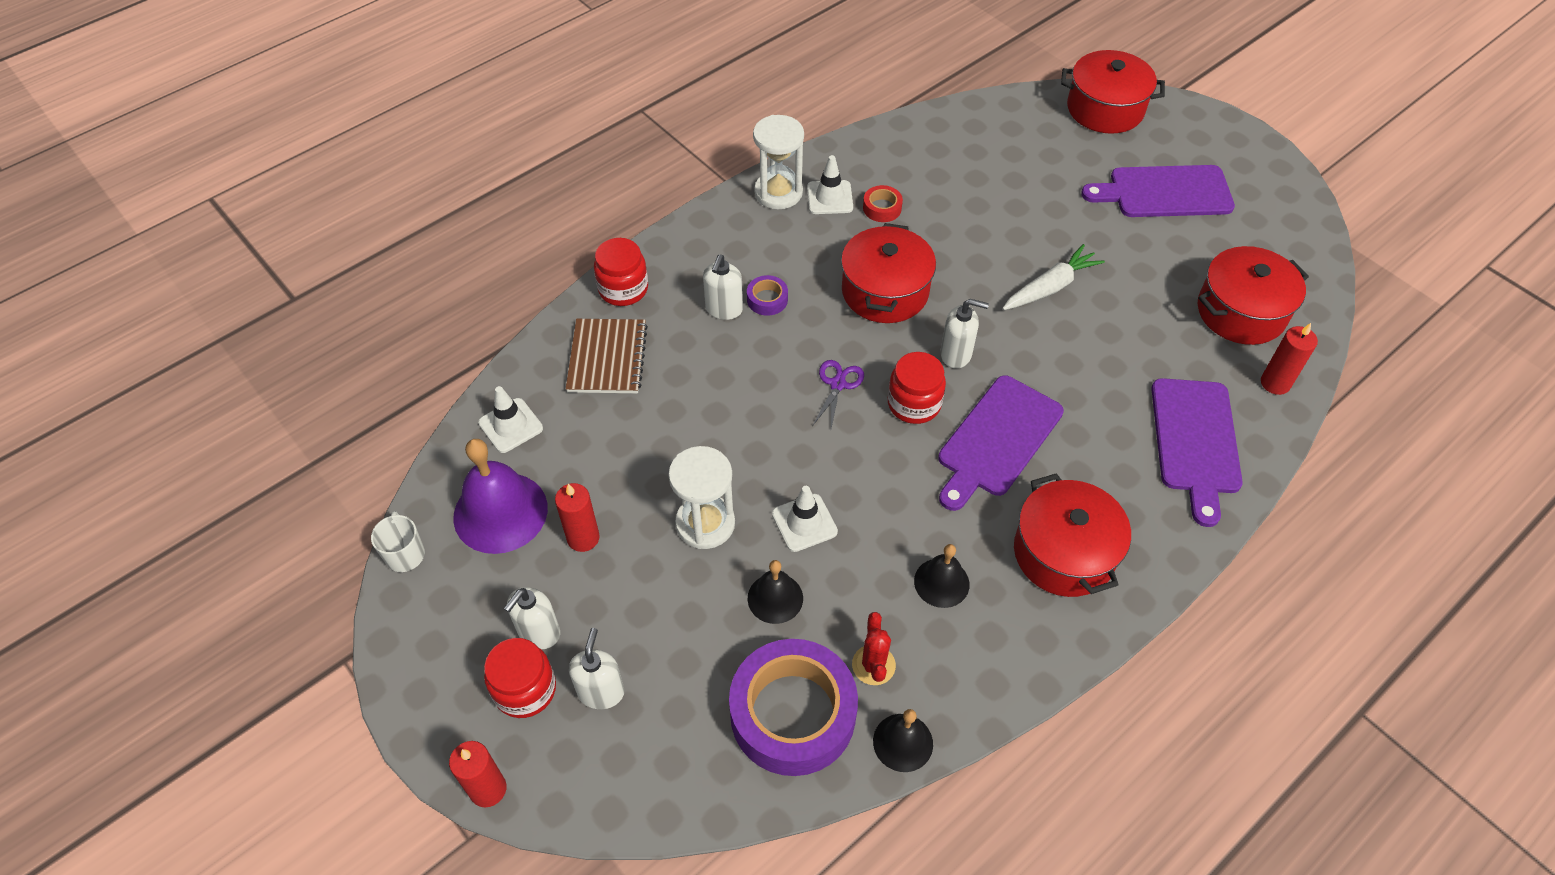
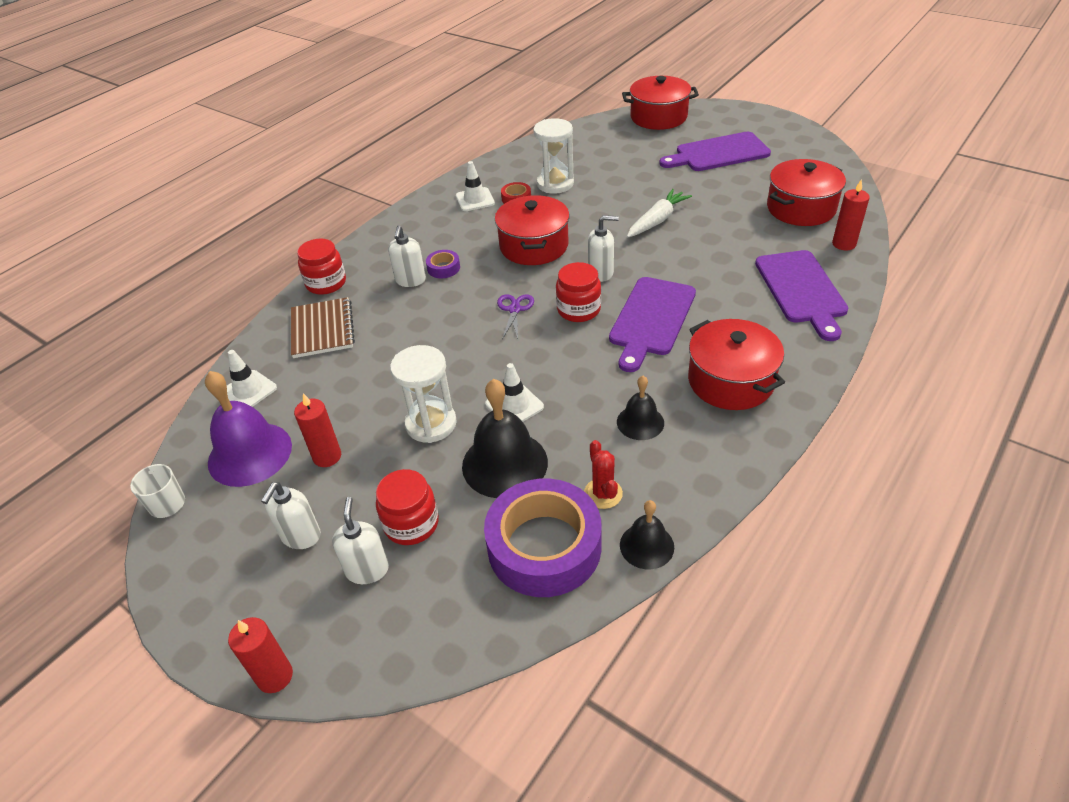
camera: 10 degrees left, 10 degrees down
red jar [484,638,556,718] -> red jar moved to [376,469,439,545]
black bell [748,560,803,624] -> black bell [462,379,548,498], size x1.76
white hourglass [753,115,804,209] -> white hourglass moved to [533,118,574,194]

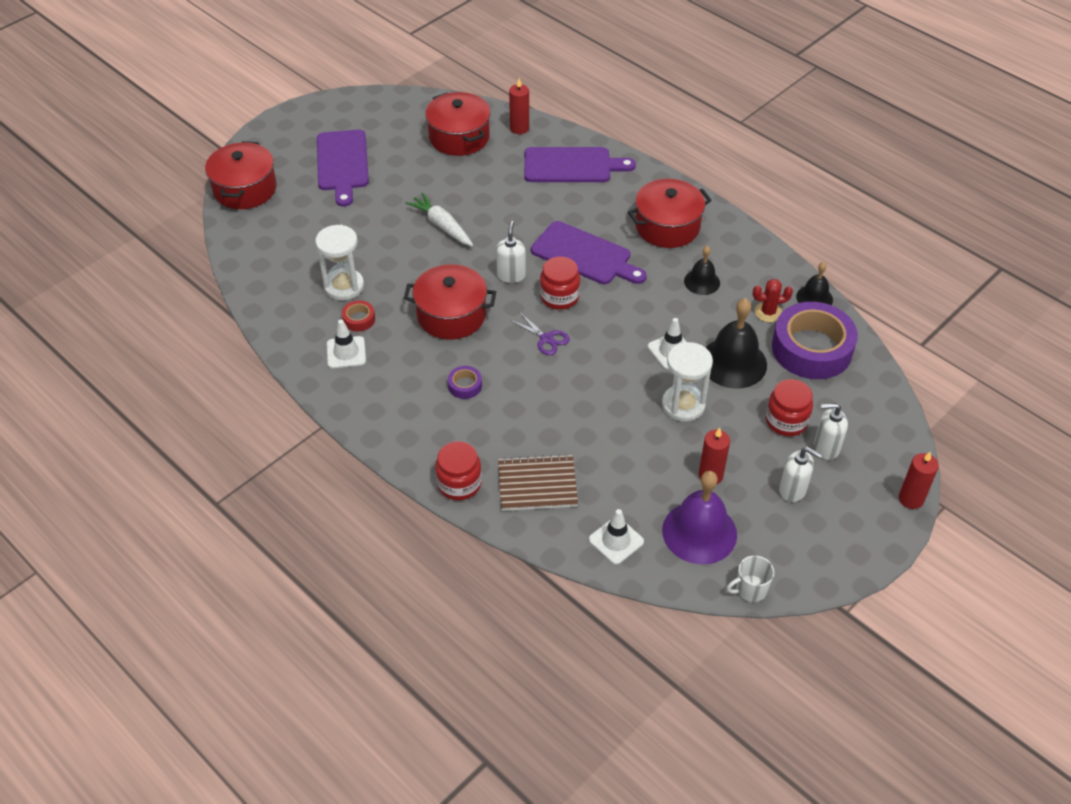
camera: 85 degrees left, 5 degrees up
white soap dispenser [388,225,426,287] -> none
purple scissors [497,294,534,339] -> purple scissors turned 150 degrees counterclockwise [510,313,570,355]

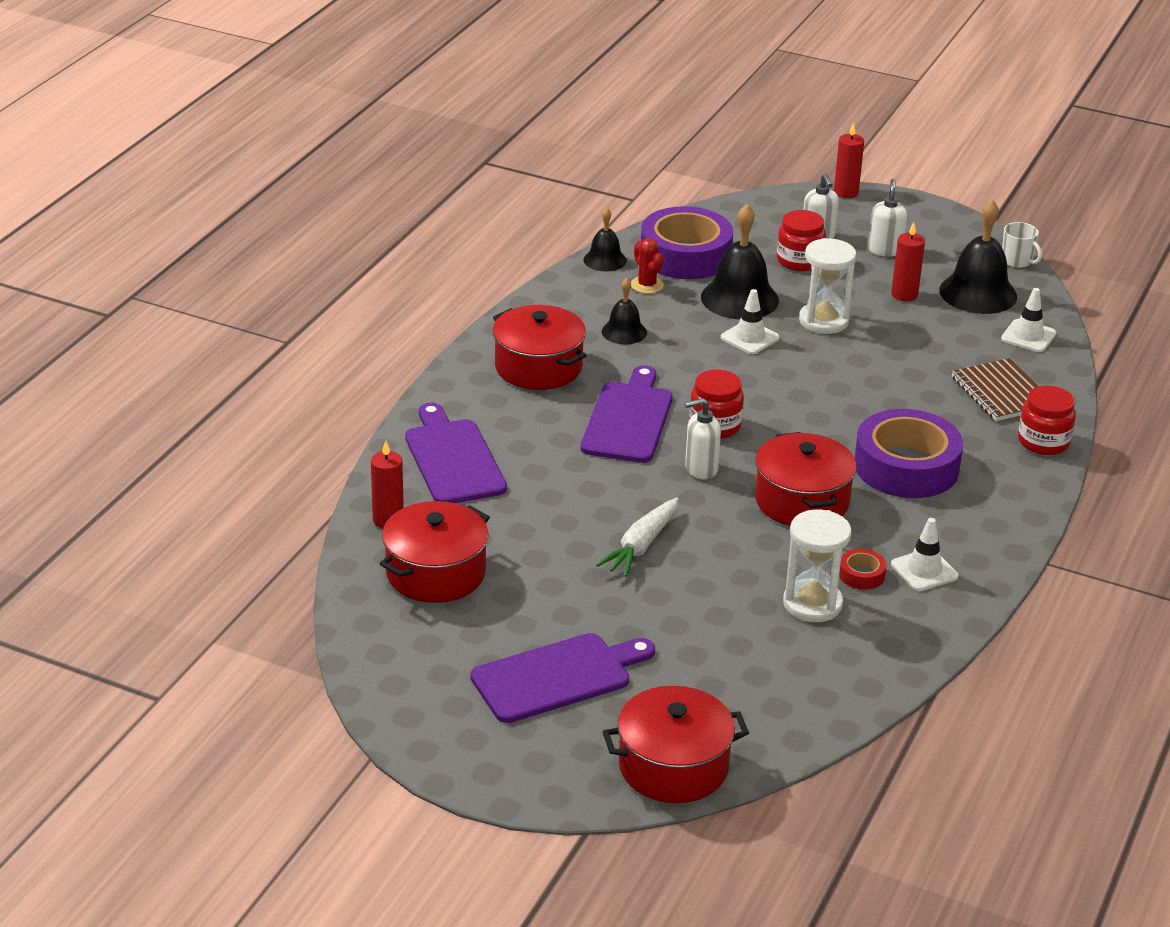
camera: 110 degrees left, 15 degrees down
purple tape [448,366,482,399] -> purple tape [855,409,963,498], size x2.42
purple scissors [510,313,570,355] -> none
purple bell [662,471,737,564] -> black bell [939,199,1017,314]

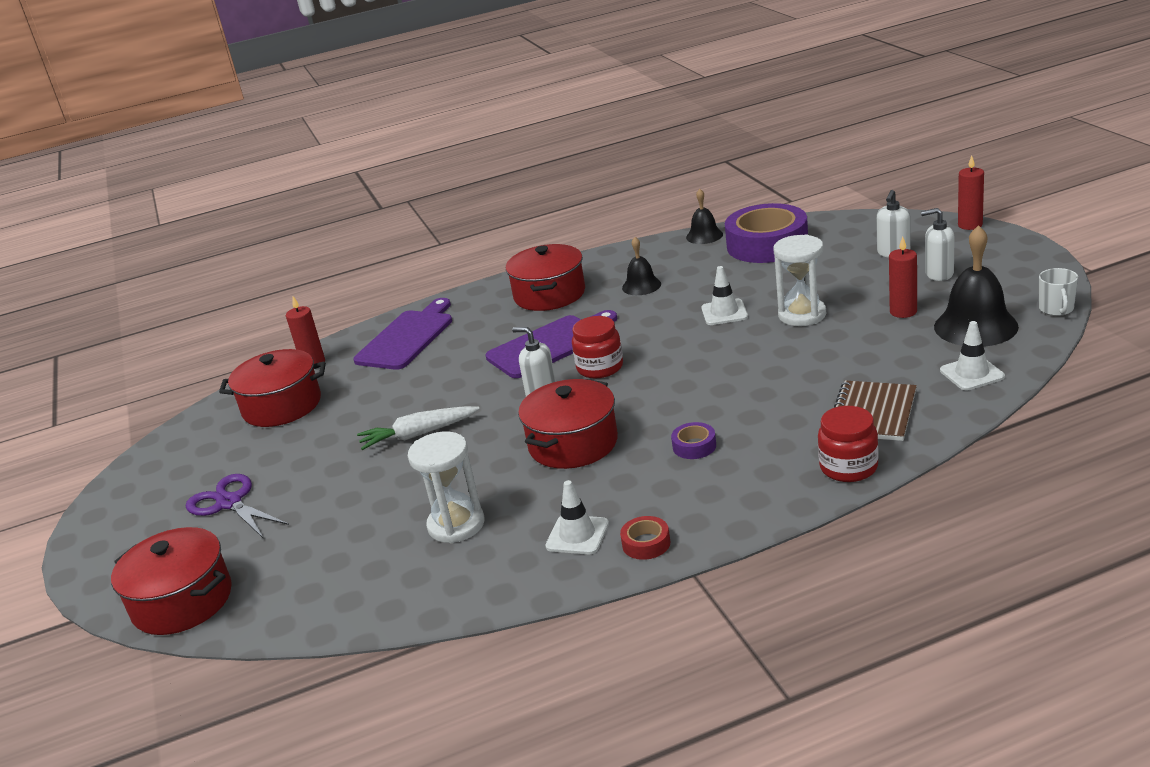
camera: 50 degrees right, 5 degrees down
purple cutting board [470,633,655,723] -> purple scissors [186,474,289,539]
red cactus [631,238,664,294] -> none
black bell [701,204,779,319] -> none
red jar [777,210,826,271] -> none
red tape [839,549,887,590] -> red tape moved to [620,516,671,560]
purple tape [855,409,963,498] -> purple tape [671,422,716,459], size x0.41
white soap dispenser [868,179,907,257] -> white soap dispenser turned 135 degrees counterclockwise [921,208,955,281]

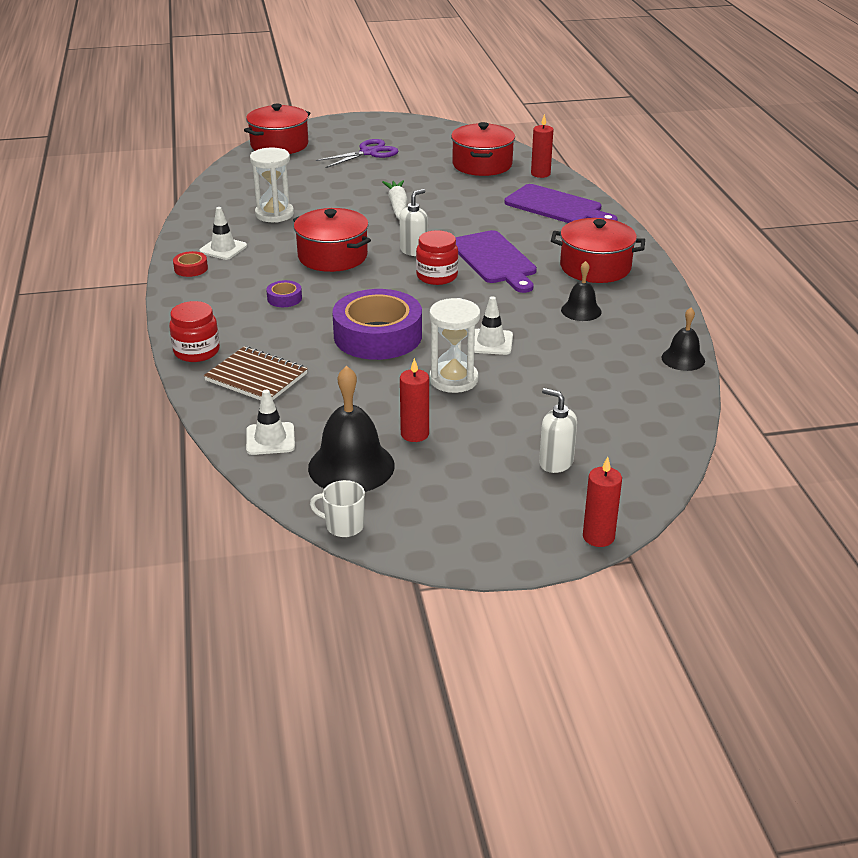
camera: 95 degrees right, 5 degrees up
purple tape [725,203,808,263] -> purple tape moved to [332,289,422,360]
white soap dispenser [921,208,955,281] -> none

